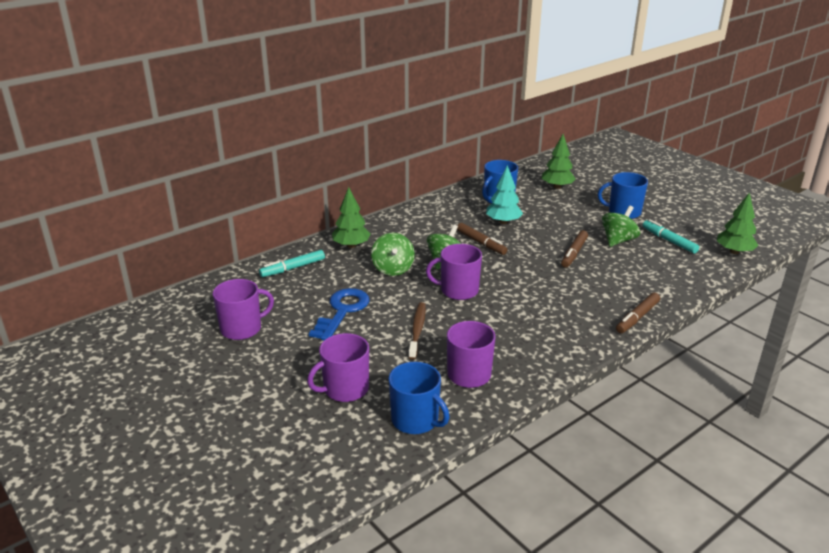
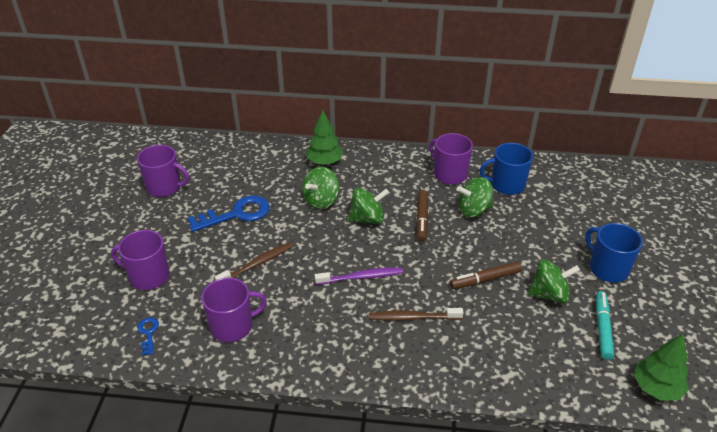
camera: 45 degrees right, 10 degrees up
turquoise marker [259,250,325,277] -> none
blue mug [389,362,450,434] -> blue key [137,317,159,355]
purple mug [426,244,482,300] -> purple mug moved to [429,133,473,185]
turquoise tree [486,165,523,224] -> green spinning top [457,177,493,217]
green tree [542,134,576,189] -> none
brown marker [616,292,660,333] -> none
none -> purple toothbrush [315,267,403,285]
none -> brown toothbrush [369,308,464,321]

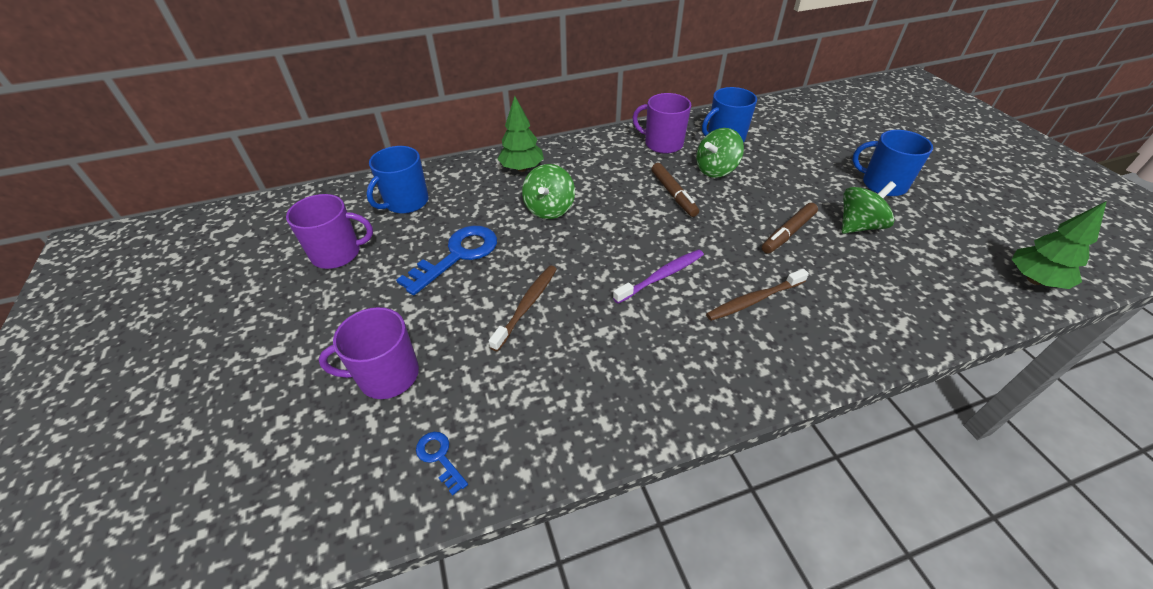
camera: 25 degrees left, 5 degrees up
purple mug [201,278,267,342] -> none
green spinning top [348,188,389,224] -> none
turquoise marker [596,291,614,360] -> none
none -> blue mug [367,146,429,214]

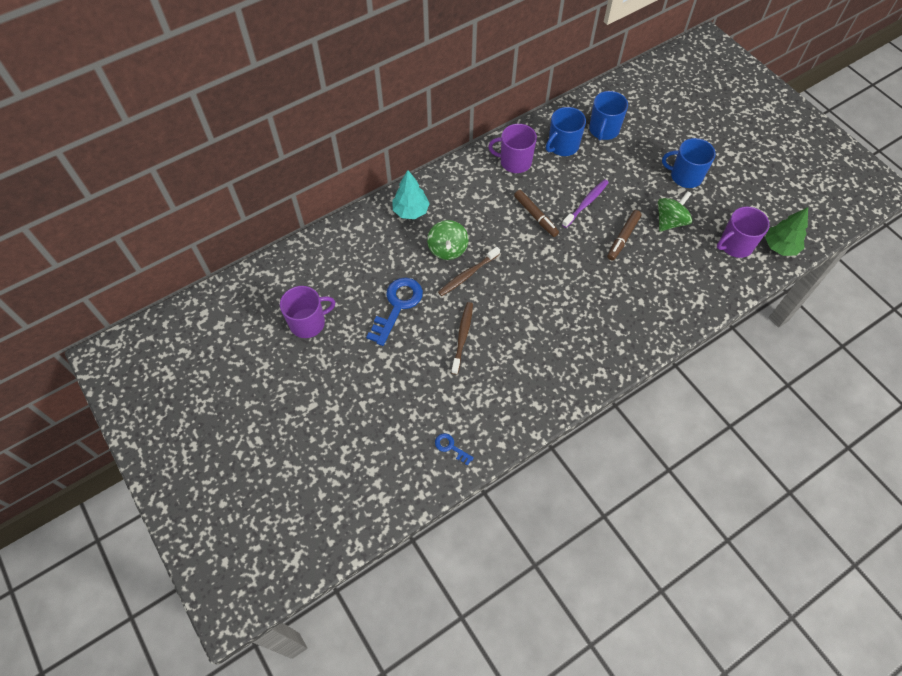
camera: 15 degrees left, 15 degrees up
purple mug [319,307,419,399] -> purple mug moved to [717,206,770,258]
blue mug [367,146,429,214] -> blue mug moved to [589,91,628,140]
green tree [498,96,544,172] -> turquoise tree [392,170,430,219]
purple toothbrush [613,249,704,304] -> purple toothbrush moved to [562,179,609,228]
green spinning top [696,128,744,178] -> none
brown toothbrush [706,269,809,321] -> brown toothbrush moved to [438,247,500,296]

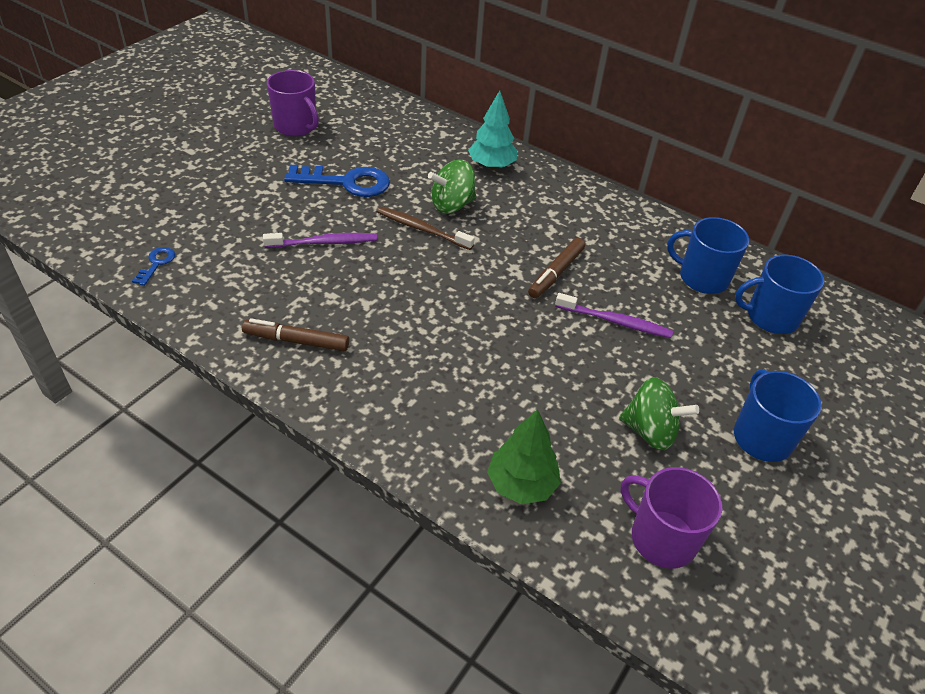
camera: 65 degrees right, 15 degrees down
brown toothbrush [451,302,473,375] -> purple toothbrush [263,233,377,248]
purple mug [488,124,537,173] -> none
brown marker [607,210,642,261] -> brown marker moved to [242,318,349,351]
green tree [765,207,808,256] -> green tree moved to [487,409,561,504]

